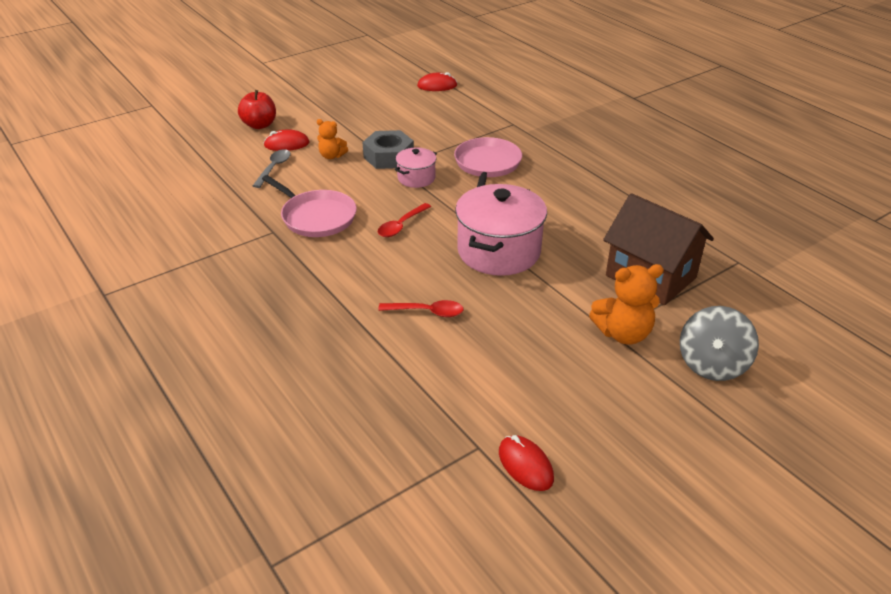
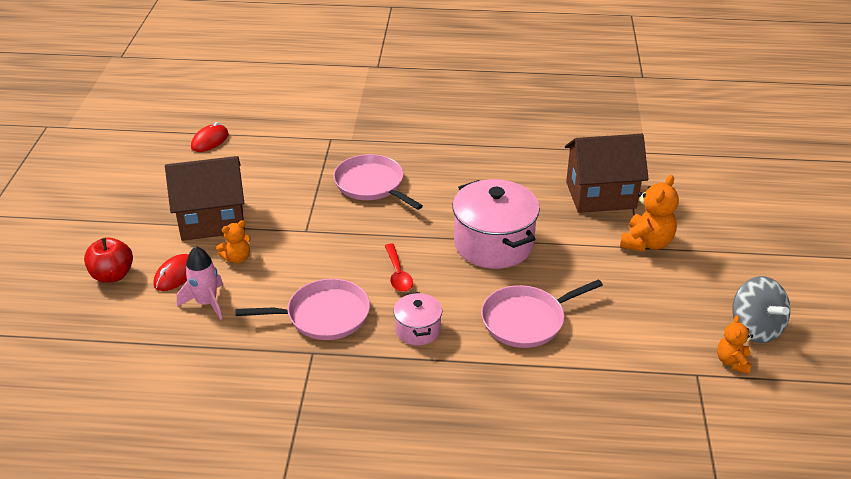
camera: 50 degrees left, 0 degrees up
grey spoon [253,149,291,188] -> pink rocket [177,246,223,320]
grey nut [363,130,414,169] -> none
red spoon [378,300,464,317] -> pink pan [481,279,603,348]
pink pot [395,148,437,188] -> pink pot moved to [393,292,442,346]
red mouse [499,435,554,491] -> orange teddy bear [717,315,753,374]
grey spinning top [680,306,759,381] -> grey spinning top moved to [732,276,790,343]
none -> brown house [165,156,245,241]

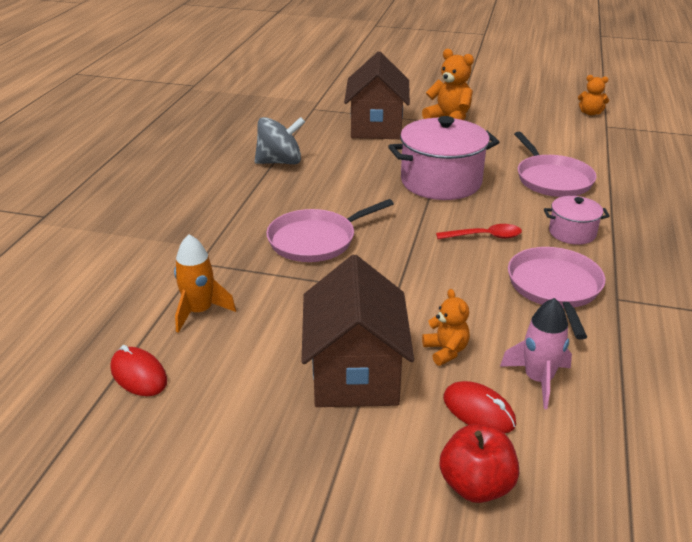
camera: 80 degrees left, 5 degrees down
grey spinning top [732,276,790,343] -> grey spinning top moved to [255,117,305,164]
none -> orange rocket [174,234,236,333]

